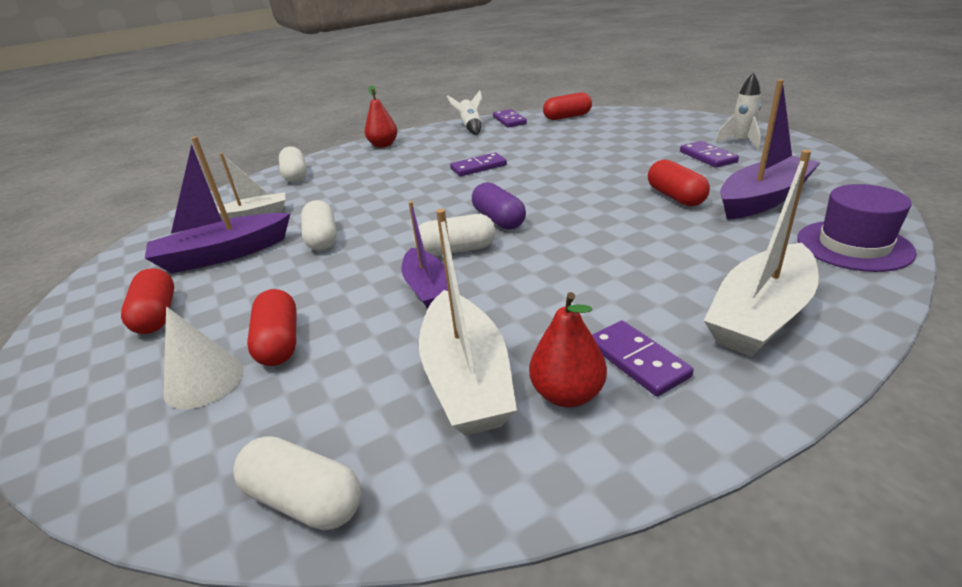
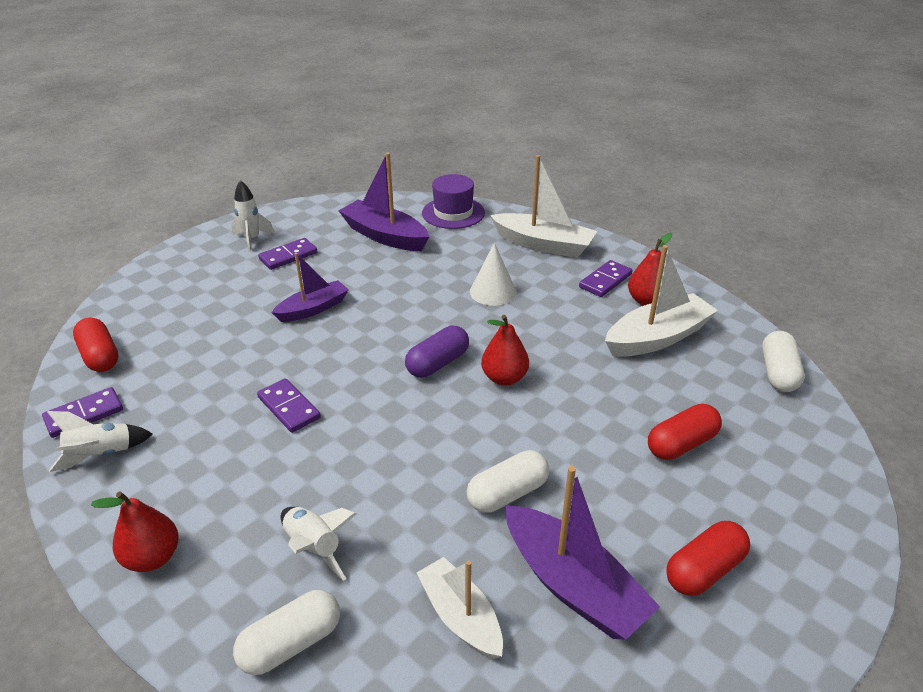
camera: 110 degrees left, 5 degrees up
white cone [163,307,244,409] -> white cone moved to [470,243,517,306]
purple boat [401,201,448,309] -> purple boat moved to [271,253,348,322]
white capsule [413,214,496,256] -> red pear [481,315,529,386]
red capsule [648,160,710,206] -> none
none -> white rocket [281,507,356,581]

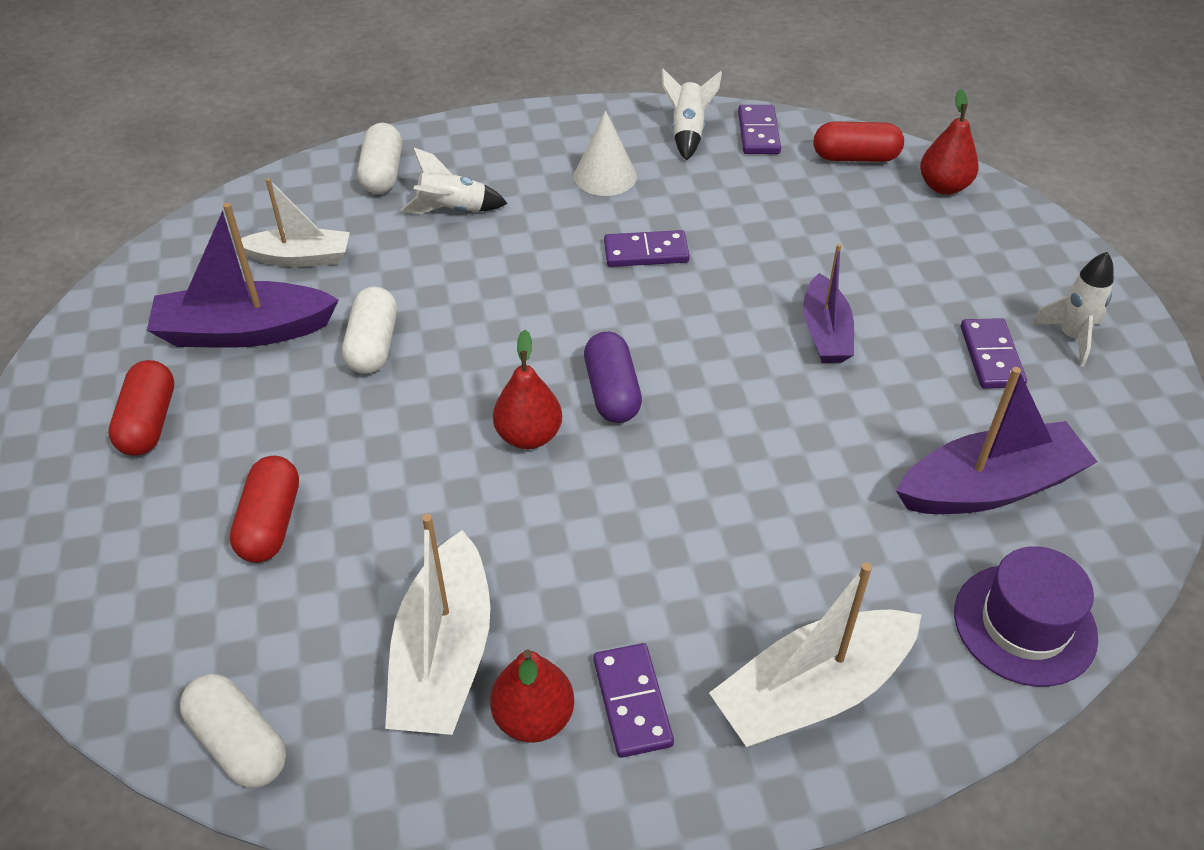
camera: 125 degrees right, 10 degrees up
red pear [91,491,178,572] -> red pear moved to [920,89,979,195]
white cone [470,243,517,306] -> white cone moved to [574,110,637,196]

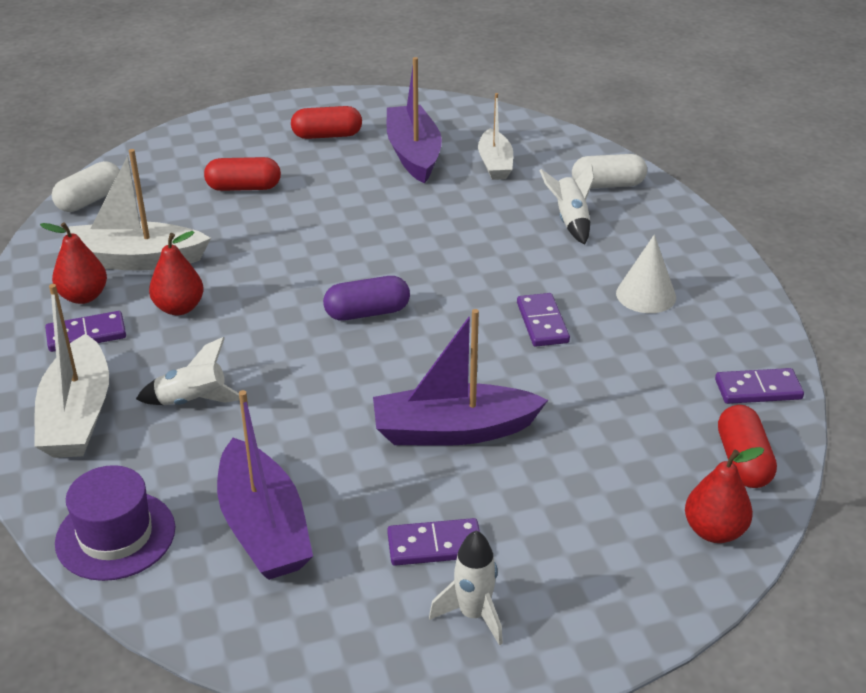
camera: 85 degrees right, 10 degrees down
white capsule [342,286,397,374] -> none
red pear [493,330,562,449] -> red pear moved to [149,231,204,315]
white rocket [661,69,722,161] -> white rocket moved to [136,337,240,405]
white boat [709,563,921,747] -> white boat turned 150 degrees counterclockwise [34,284,109,458]
purple boat [803,244,854,363] -> purple boat [373,309,548,446], size x1.53

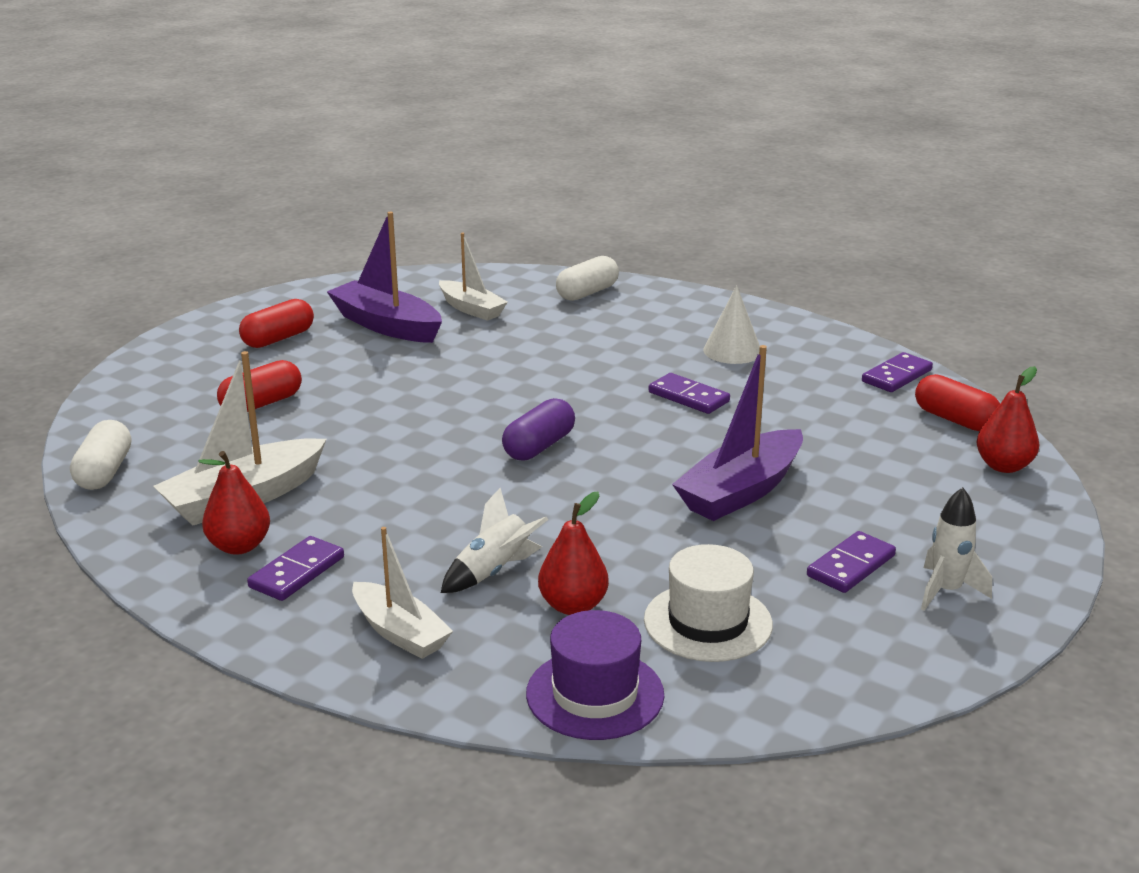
camera: 40 degrees left, 10 degrees down
white boat [34,284,109,458] -> white boat [352,527,453,659], size x0.65
red pear [149,231,204,315] -> red pear moved to [538,491,609,615]
purple boat [217,390,313,580] -> white hat [644,544,773,662]
white rocket [540,164,594,244] -> none

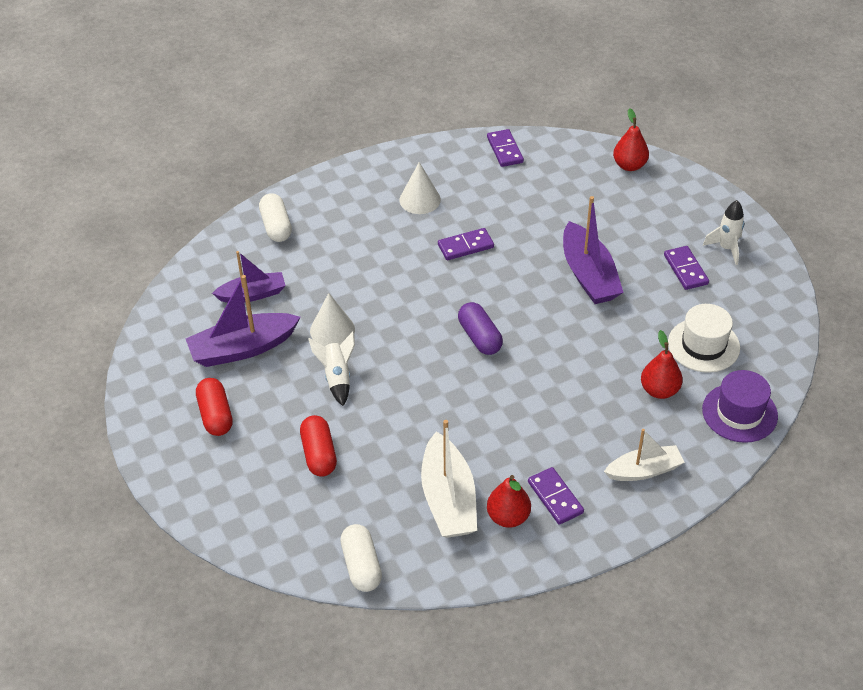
camera: 60 degrees left, 20 degrees up
white capsule [70,420,131,490] -> white capsule turned 45 degrees clockwise [340,524,382,592]
white boat [439,233,508,321] -> purple boat [212,251,286,303]
white rocket [441,488,548,593] -> white rocket moved to [309,331,355,406]
red capsule [915,374,1000,431] -> none
none -> white cone [310,293,355,346]

